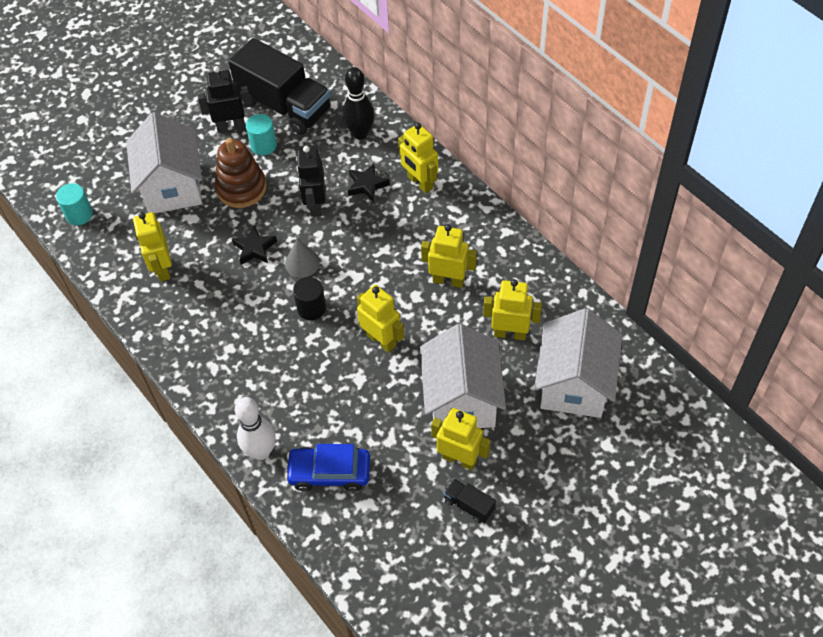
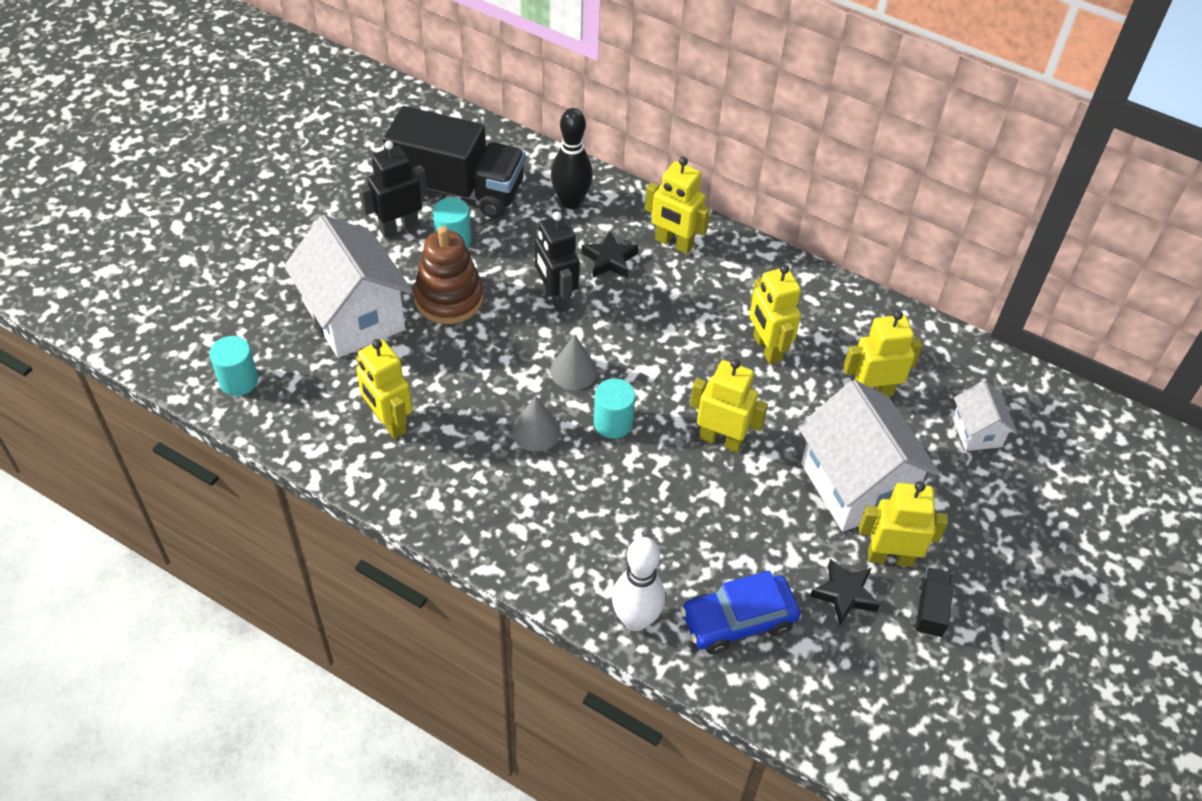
camera: 25 degrees left, 5 degrees down
black star [232,225,277,265] -> black star moved to [810,559,880,625]
black cylinder [293,277,326,320] -> turquoise cylinder [594,379,635,439]
yellow robot [421,224,477,288] -> yellow robot turned 105 degrees counterclockwise [749,264,801,364]
black truck [443,479,496,523] -> black truck turned 90 degrees clockwise [913,567,953,638]
white house [534,308,622,418] -> white house [952,380,1017,451], size x0.50
none -> grey cone [512,395,560,452]

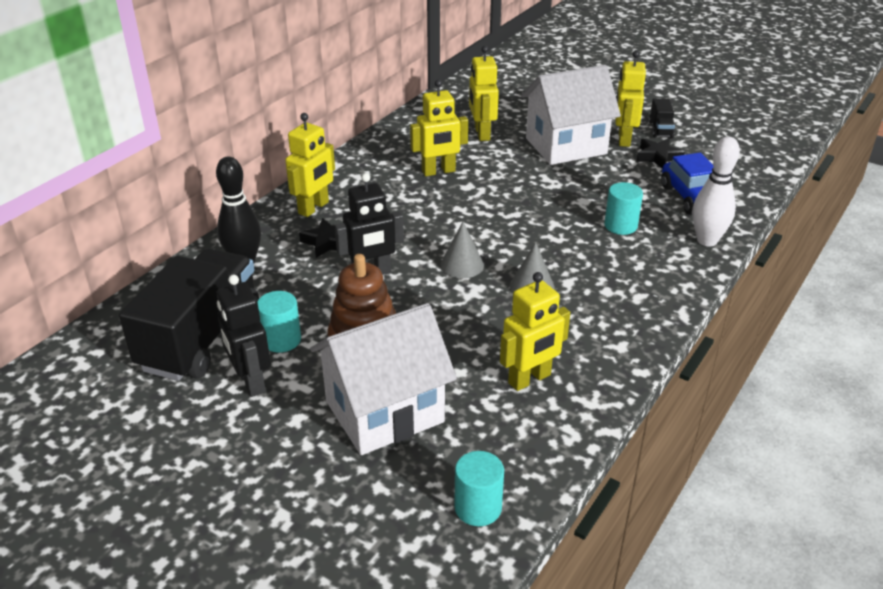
camera: 85 degrees left, 15 degrees down
turquoise cylinder [594,379,635,439] -> turquoise cylinder moved to [604,182,643,235]
yellow robot [690,359,768,452] -> none
black truck [913,567,953,638] -> black truck turned 105 degrees counterclockwise [649,98,675,138]
white house [952,380,1017,451] -> none

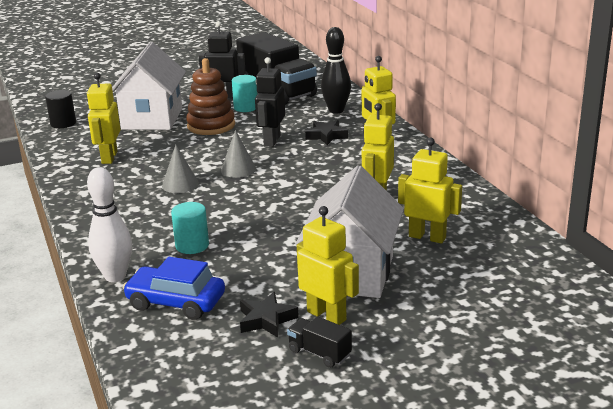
camera: 125 degrees right, 10 degrees down
turquoise cylinder [454,451,504,526] -> black cylinder [45,90,76,128]

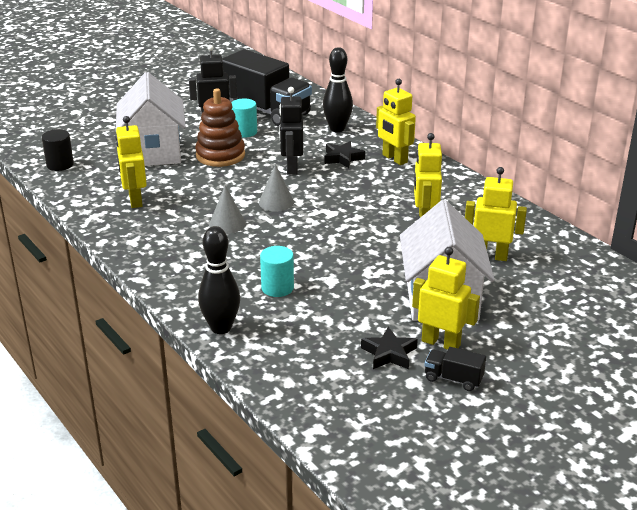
camera: 15 degrees left, 5 degrees up
white bowling pin [87,167,132,282] -> black bowling pin [198,226,240,334]
blue car [122,257,225,320] -> none

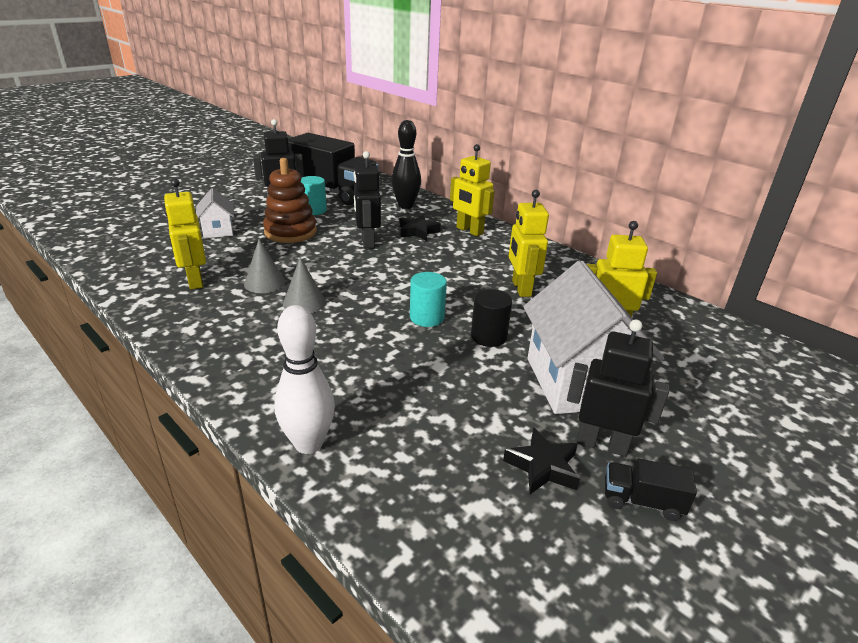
camera: 10 degrees left, 0 degrees up
black cylinder [42,129,74,171] -> black cylinder moved to [471,289,512,347]
white house [116,72,186,166] -> white house [196,188,234,238], size x0.50
black bowling pin [198,226,240,334] -> white bowling pin [274,305,335,454]
grey cone [259,164,294,212] -> grey cone moved to [244,239,285,293]
turquoise cylinder [260,246,294,297] -> turquoise cylinder moved to [410,272,447,327]
yellow robot [412,247,480,350] -> black robot [567,319,669,457]

